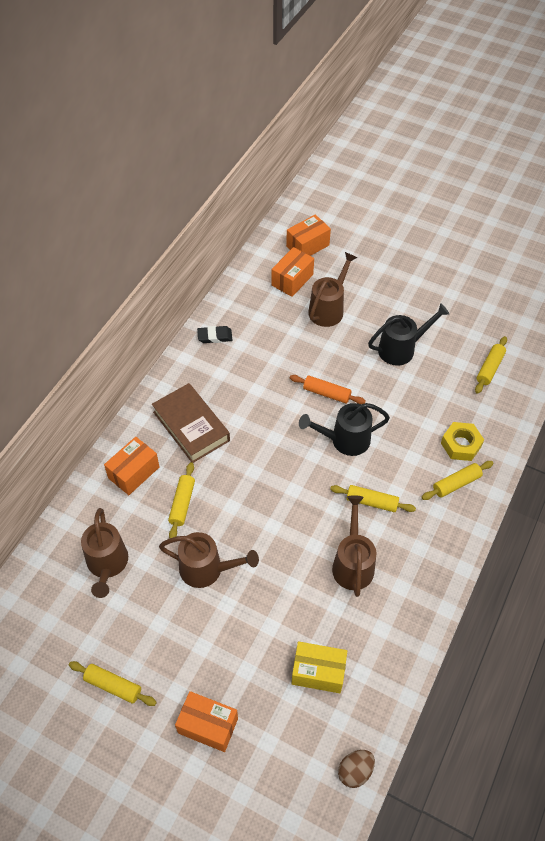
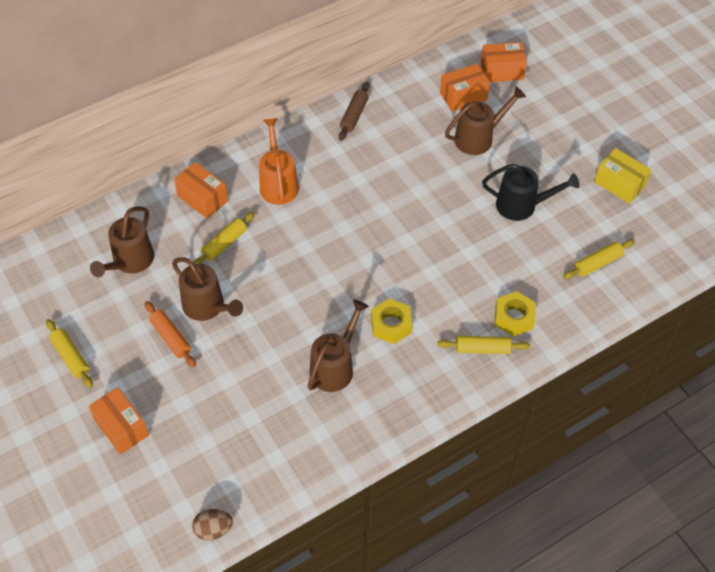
camera: 30 degrees right, 0 degrees up
orange box [104,437,159,495] -> orange box turned 60 degrees clockwise [174,162,228,219]
brown book [152,383,230,463] -> orange watering can [259,118,299,205]
black eraser [197,326,232,343] -> brown rolling pin [339,82,370,141]
orange rolling pin [290,375,366,404] -> orange rolling pin moved to [145,301,196,368]
yellow box [291,641,347,693] -> yellow box moved to [594,148,651,204]
black watering can [299,403,390,456] -> none
yellow rolling pin [330,485,416,512] -> yellow nut [371,298,413,344]

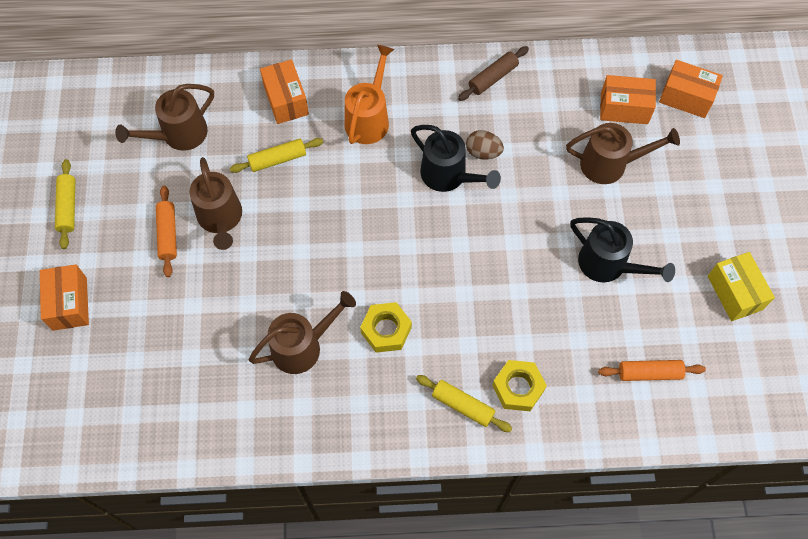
camera: 30 degrees right, 10 degrees up
brown egg [192,509,233,540] -> brown egg moved to [466,130,504,160]
yellow rolling pin [563,239,635,279] -> orange rolling pin [598,360,706,381]
none -> black watering can [411,125,501,192]

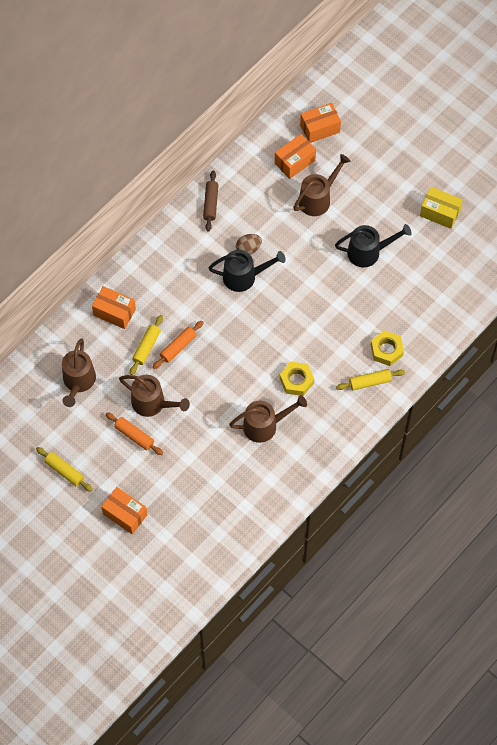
camera: 45 degrees left, 0 degrees up
brown watering can [249,291,356,374] -> brown watering can turned 60 degrees clockwise [229,395,307,443]
orange watering can [345,45,394,144] -> none
orange rolling pin [598,360,706,381] -> orange rolling pin moved to [152,321,204,369]

